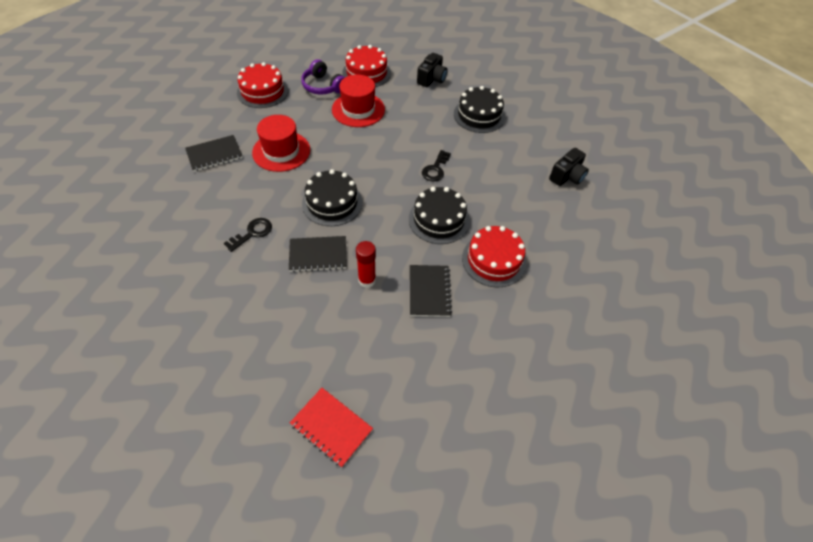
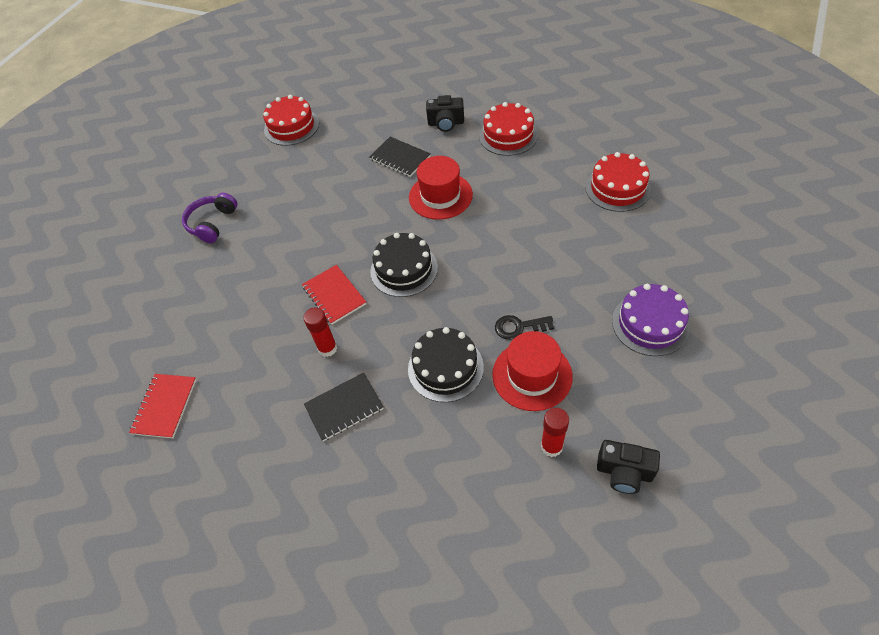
camera: 70 degrees right, 0 degrees up
black key [224,218,272,252] -> none
black notebook [289,236,347,272] -> red notebook [302,265,366,325]
purple headphones [301,59,345,94] -> purple headphones moved to [182,193,237,243]
red hat [332,75,385,127] -> red hat moved to [492,331,573,411]
black camera [417,53,448,87] -> black camera moved to [426,95,464,132]
black cake [454,86,505,133] -> purple cake [612,284,690,356]
red cake [462,226,526,287] -> red cake moved to [263,95,319,146]
none -> red glue stick [541,408,569,457]

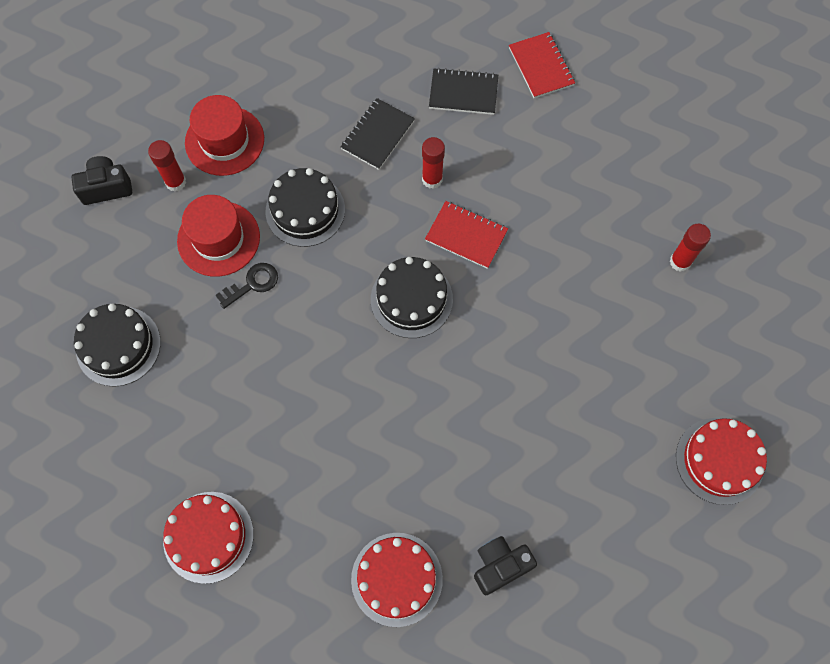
camera: 145 degrees right, 15 degrees up
purple headphones [182,193,237,243] -> red glue stick [670,224,711,272]
black notebook [369,137,431,177] -> black notebook moved to [429,68,498,115]
red hat [409,156,473,220] -> red hat moved to [185,95,264,176]
purple cake [612,284,690,356] -> black cake [74,304,161,387]

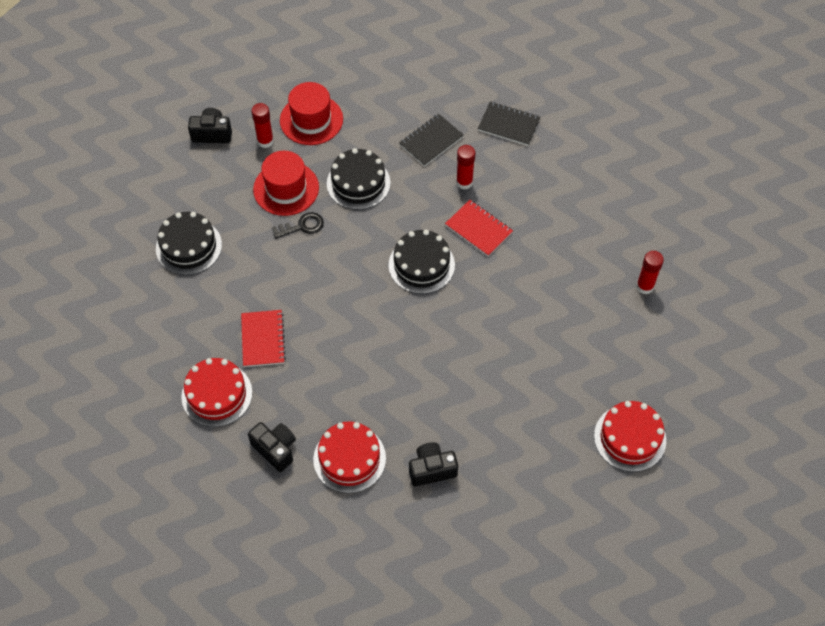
camera: 15 degrees right, 10 degrees down
red notebook [509,32,575,98] -> red notebook moved to [241,310,286,367]
none -> black camera [248,422,296,472]

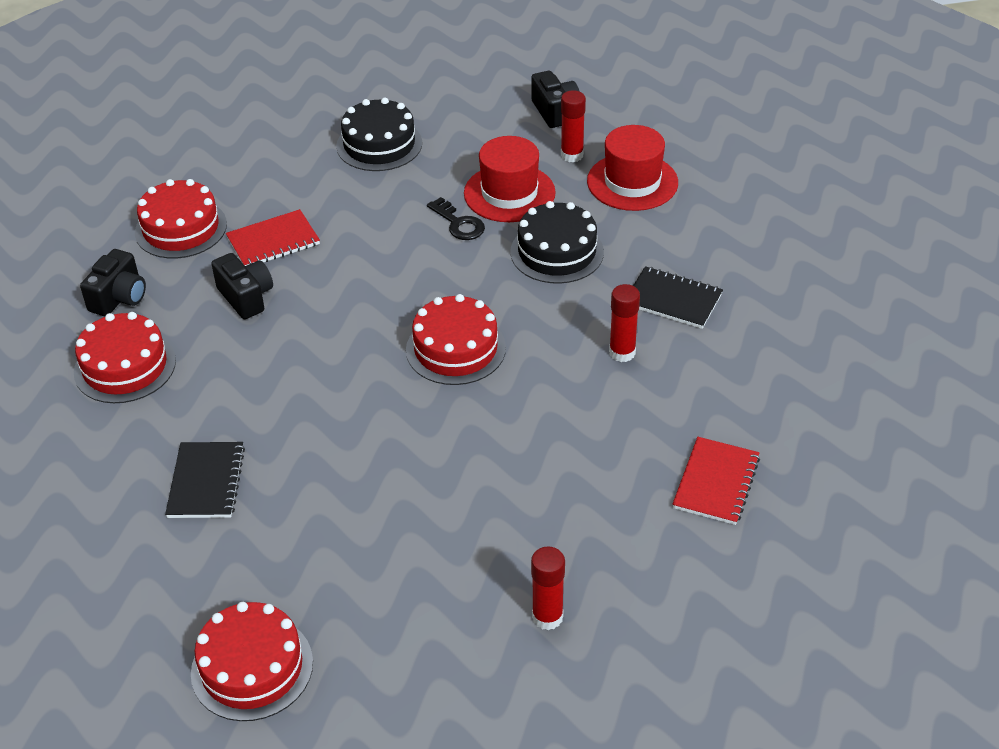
camera: 70 degrees right, 15 degrees down
black cake [389,230,455,294] -> red cake [406,294,506,385]
black camera [409,442,458,487] -> black camera moved to [212,253,273,319]
red notebook [445,200,513,256] -> red notebook moved to [672,437,760,525]
black notebook [478,102,540,146] -> black notebook moved to [165,442,245,518]

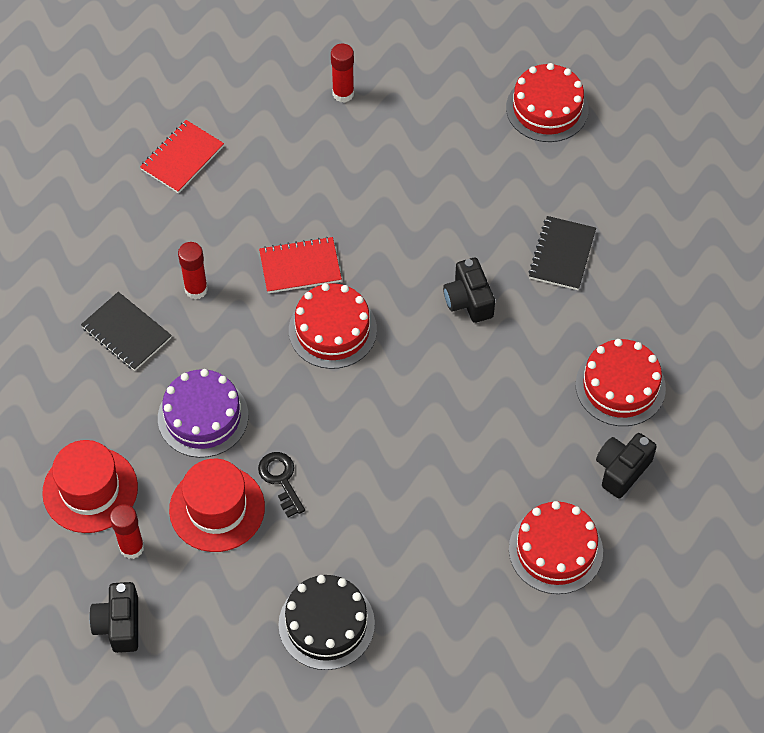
camera: 165 degrees left, 15 degrees up
black camera [212,253,273,319] -> black camera moved to [443,258,495,323]
red notebook [226,209,320,266] -> red notebook moved to [259,236,342,293]
black cake [510,201,604,284] -> purple cake [158,369,248,458]

